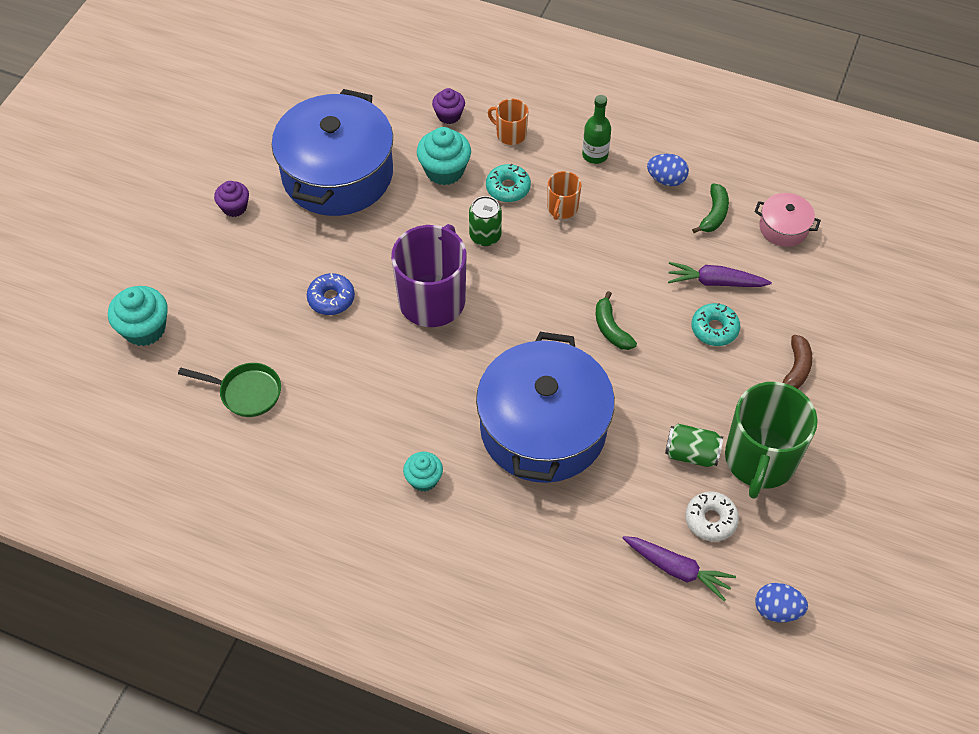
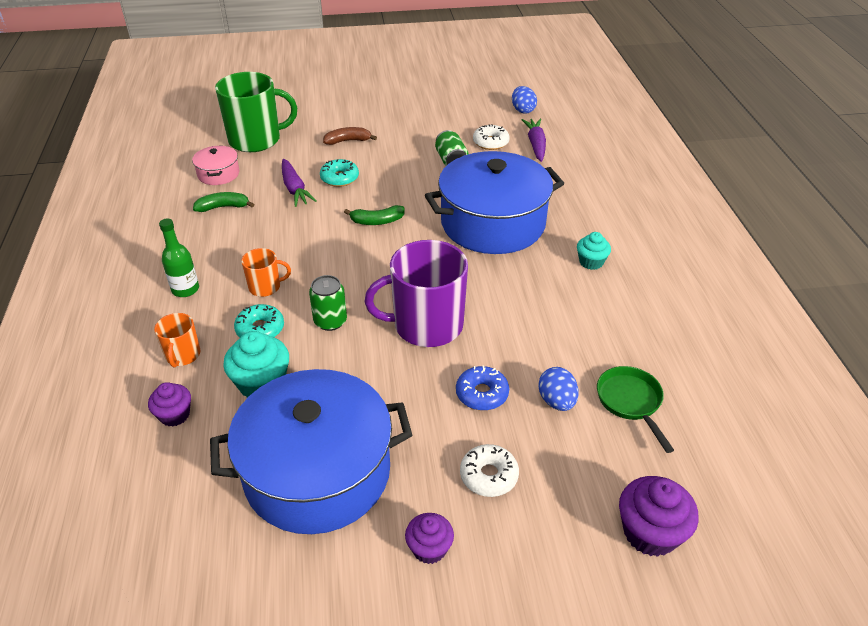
camera: 120 degrees left, 15 degrees down
turquoise cupcake [108,286,168,346] -> purple cupcake [619,476,699,557]
green banana [596,291,637,350] -> green banana turned 45 degrees clockwise [344,205,405,225]
blue egg [647,154,689,186] -> blue egg moved to [538,367,579,411]
green mug [725,382,818,499] -> green mug moved to [215,72,297,152]
none -> white donut [460,444,519,497]

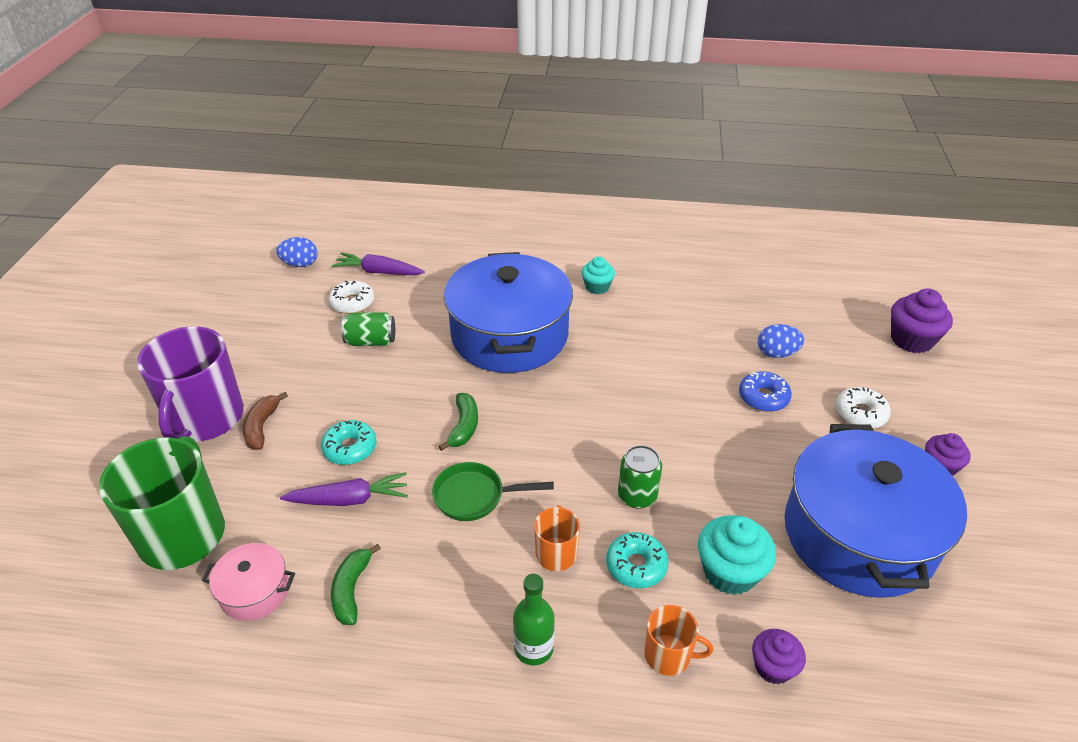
camera: 75 degrees left, 0 degrees up
purple mug [365,240,468,347] -> purple mug moved to [137,326,244,441]
green pan [597,366,674,453] -> green pan moved to [432,462,554,521]

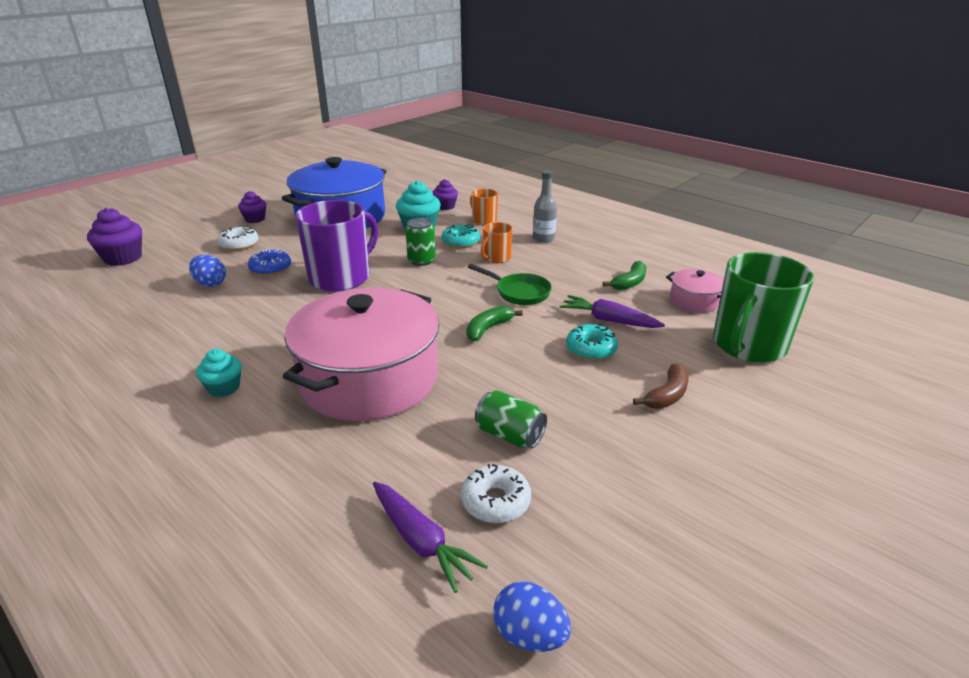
camera: 145 degrees left, 10 degrees down
purple mug [137,326,244,441] -> purple mug moved to [295,200,378,292]
blue pot [444,252,573,373] -> pink pot [283,288,439,421]
green bottle [513,574,555,666] -> grey bottle [533,170,557,243]

